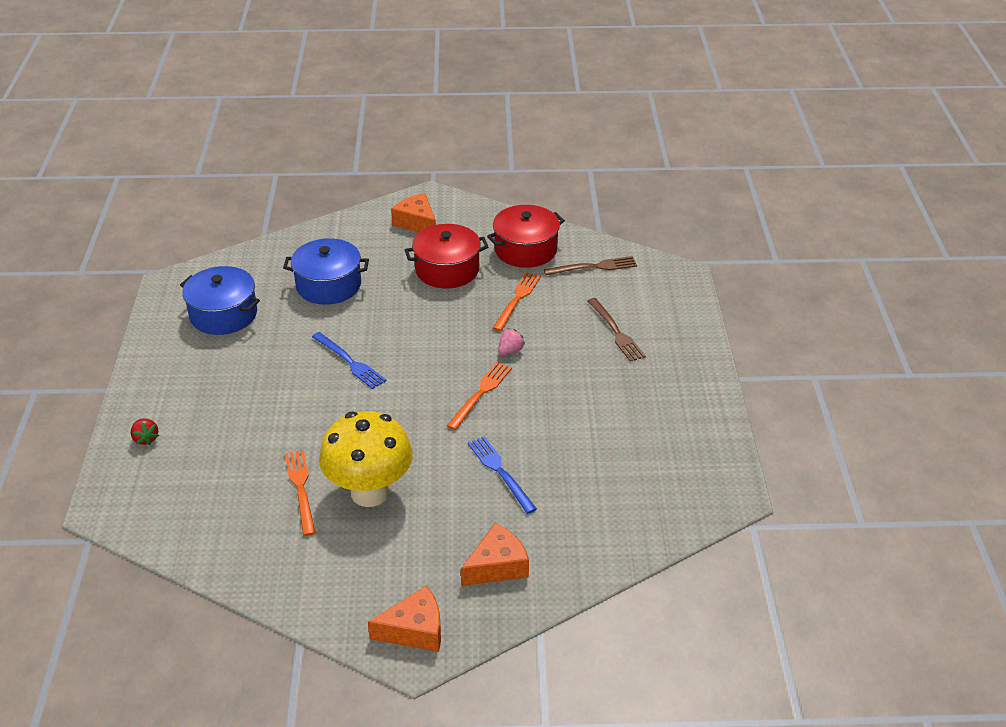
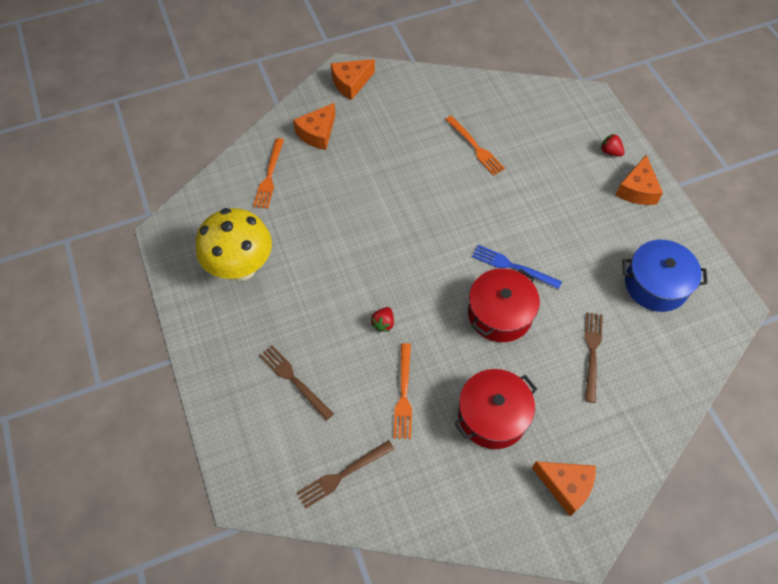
camera: 160 degrees right, 20 degrees up
blue pot [283,238,369,305] -> brown fork [585,312,603,403]
yellow mushroom [319,411,413,507] -> yellow mushroom moved to [196,208,272,281]
orange fork [447,362,512,430] -> orange fork moved to [253,138,284,209]
blue fork [468,436,537,514] -> none
red pot [487,205,565,268] -> red pot moved to [468,269,540,342]
pink strawberry [498,328,525,355] -> red strawberry [371,307,394,332]
none -> orange cheese [615,155,663,205]

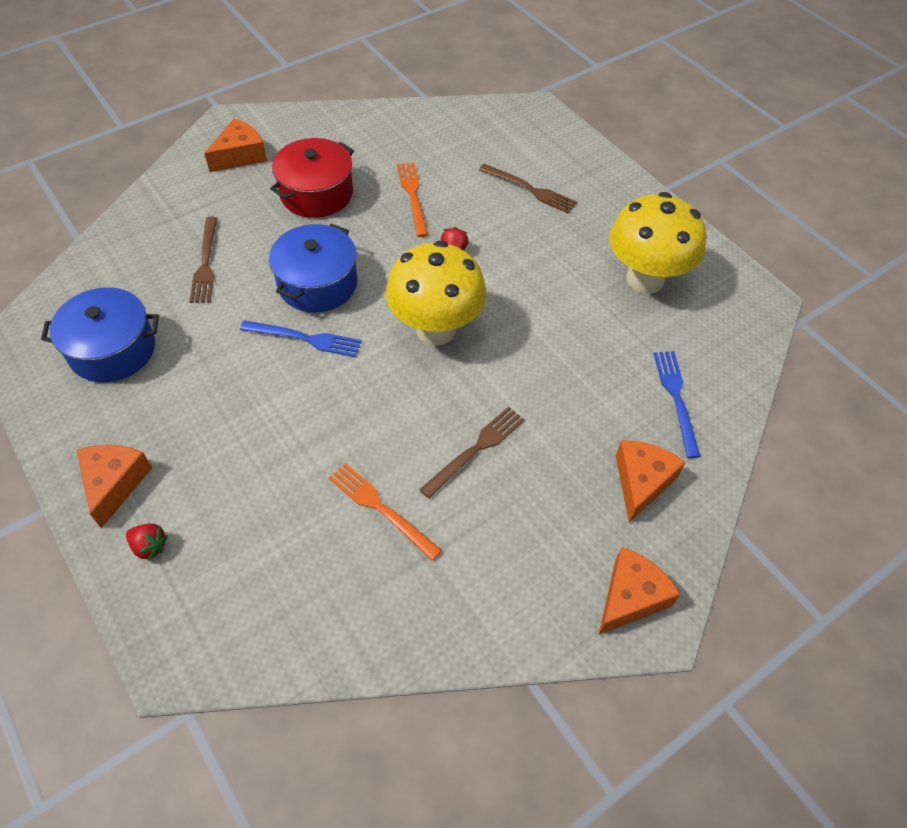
camera: 165 degrees right, 5 degrees down
orange fork [253,138,284,209] -> blue fork [653,351,701,458]
brown fork [297,440,394,509] -> brown fork moved to [419,406,525,499]
red pot [468,269,540,342] -> blue pot [269,224,357,312]
orange cheese [532,461,596,516] -> orange cheese turned 120 degrees clockwise [204,119,267,172]
none -> yellow mushroom [386,240,486,345]

